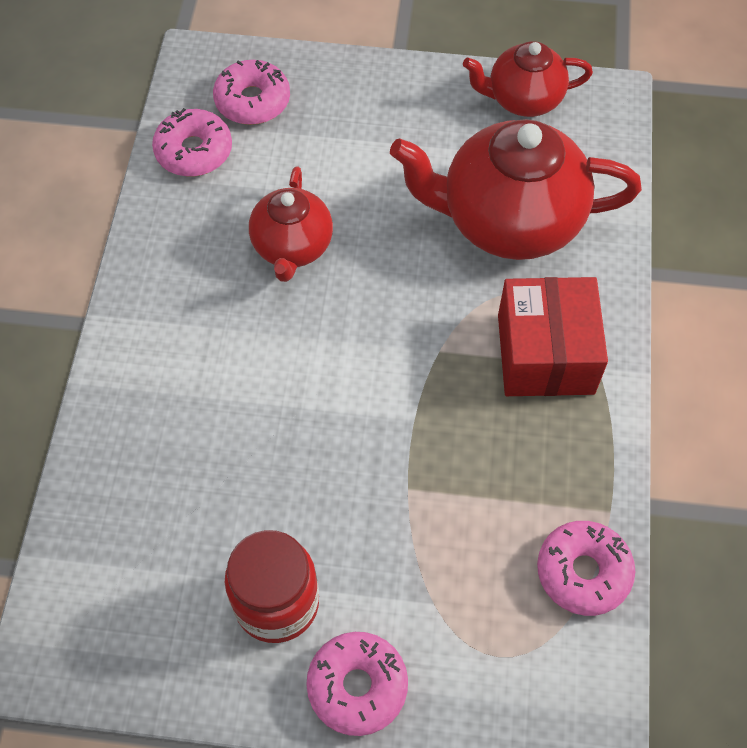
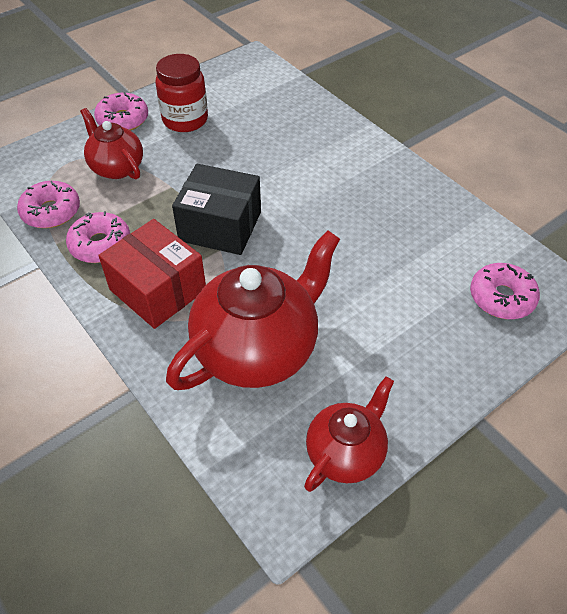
camera: 135 degrees right, 10 degrees down
pink donut [152,108,232,176] -> pink donut moved to [66,211,130,263]
red teapot [249,166,333,282] -> red teapot moved to [80,108,143,179]
none -> black box [172,164,261,255]

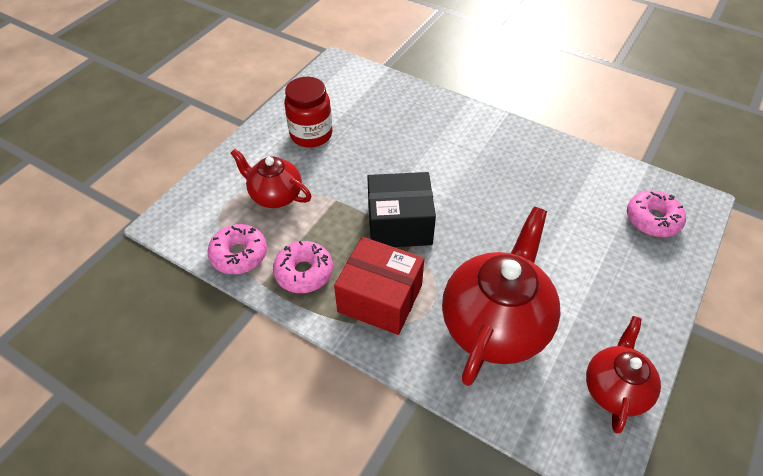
camera: 20 degrees left, 0 degrees up
pink donut [94,92,148,131] -> none

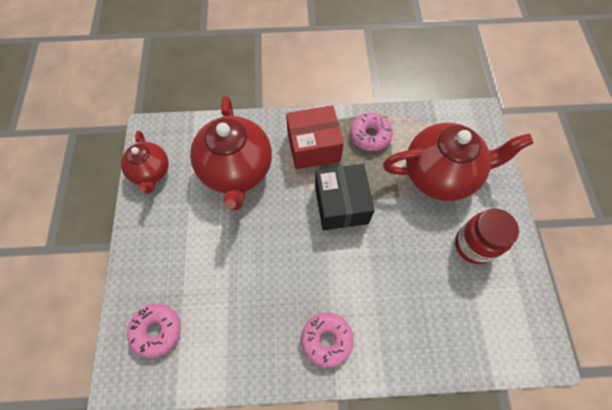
camera: 145 degrees right, 15 degrees up
pink donut [208,224,267,274] -> pink donut moved to [301,312,354,368]
red teapot [230,149,312,208] -> red teapot [383,123,534,201], size x1.74
black box [367,172,436,247] -> black box turned 60 degrees counterclockwise [315,164,375,230]

